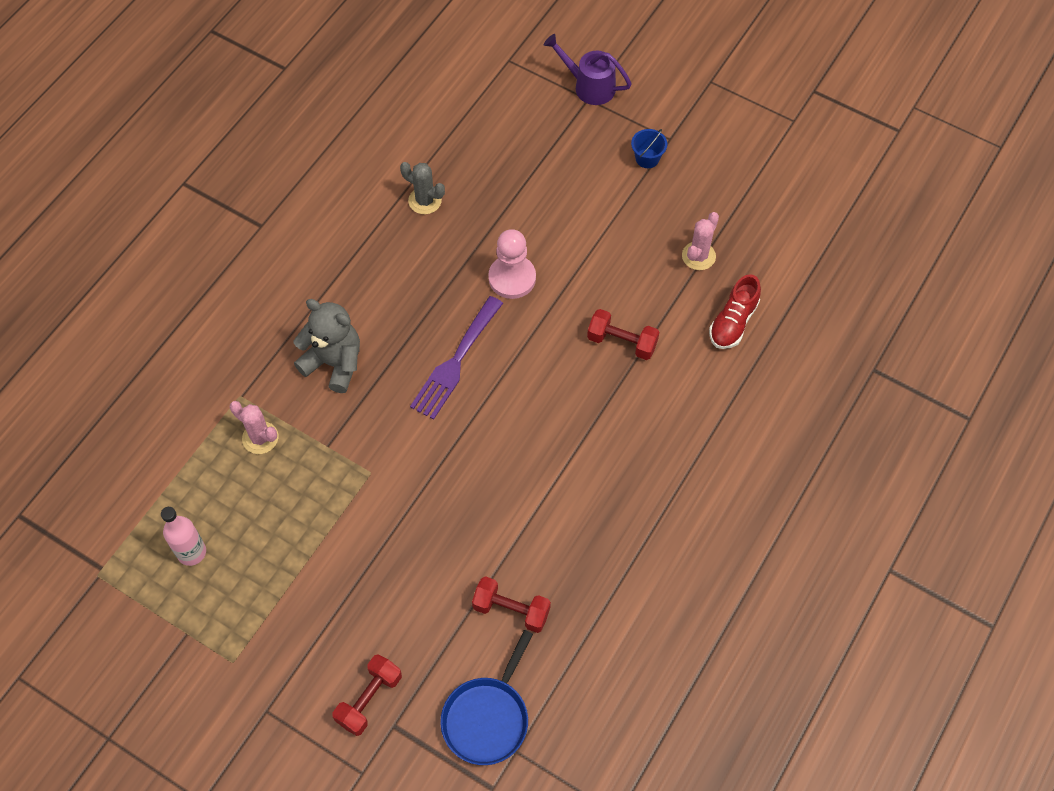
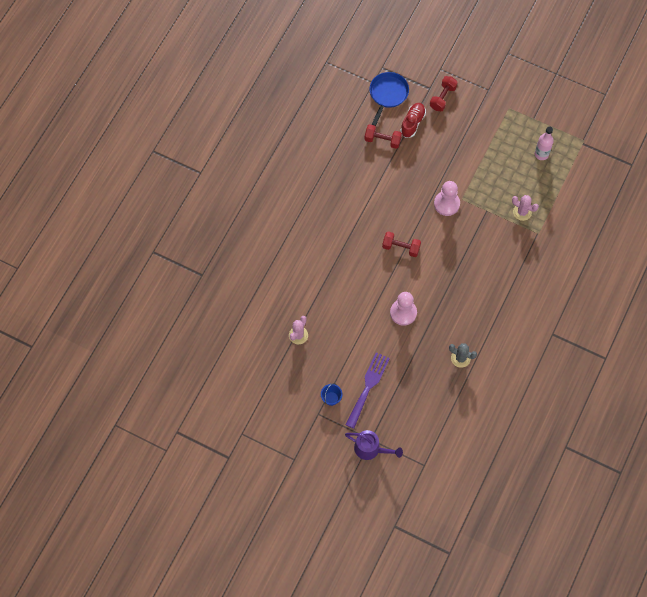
camera: 175 degrees right, 5 degrees up
grey teddy bear [293,299,360,393] -> none
purple fork [410,296,503,420] -> purple fork moved to [346,352,390,429]
red dumbbell [587,309,659,360] -> red dumbbell moved to [382,231,421,257]
red shoe [709,274,761,349] -> red shoe moved to [400,103,426,138]
none -> pink pawn [434,181,460,216]

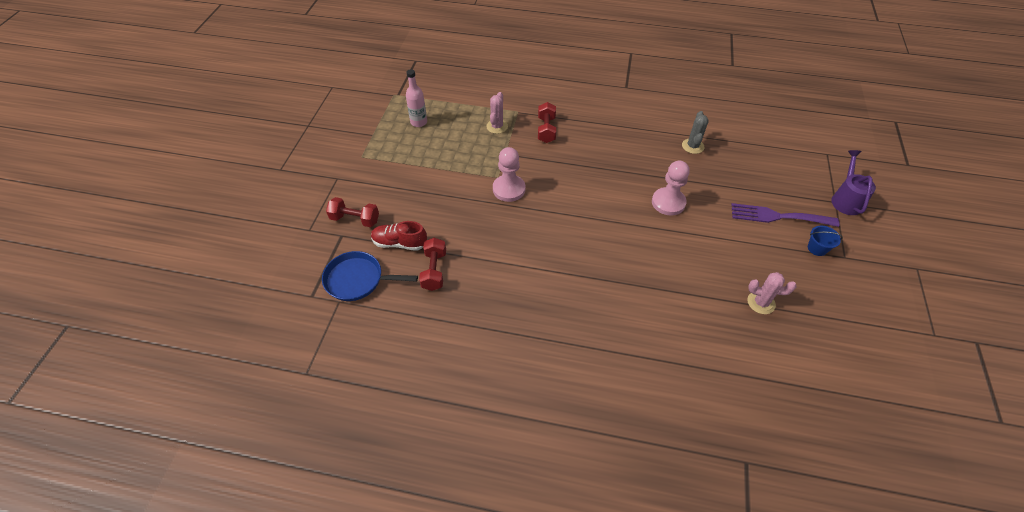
camera: 105 degrees left, 15 degrees down
red dumbbell [382,231,421,257] -> red dumbbell moved to [538,102,556,143]

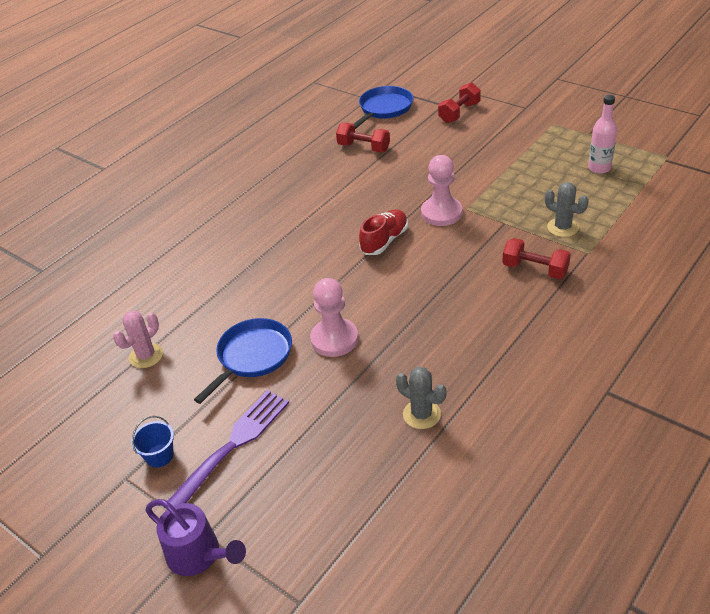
camera: 120 degrees right, 10 degrees down
red shoe [371,221,427,251] -> red shoe moved to [359,209,408,255]
pink cactus [486,92,508,134] -> grey cactus [545,182,589,237]
none -> blue pan [194,318,292,404]

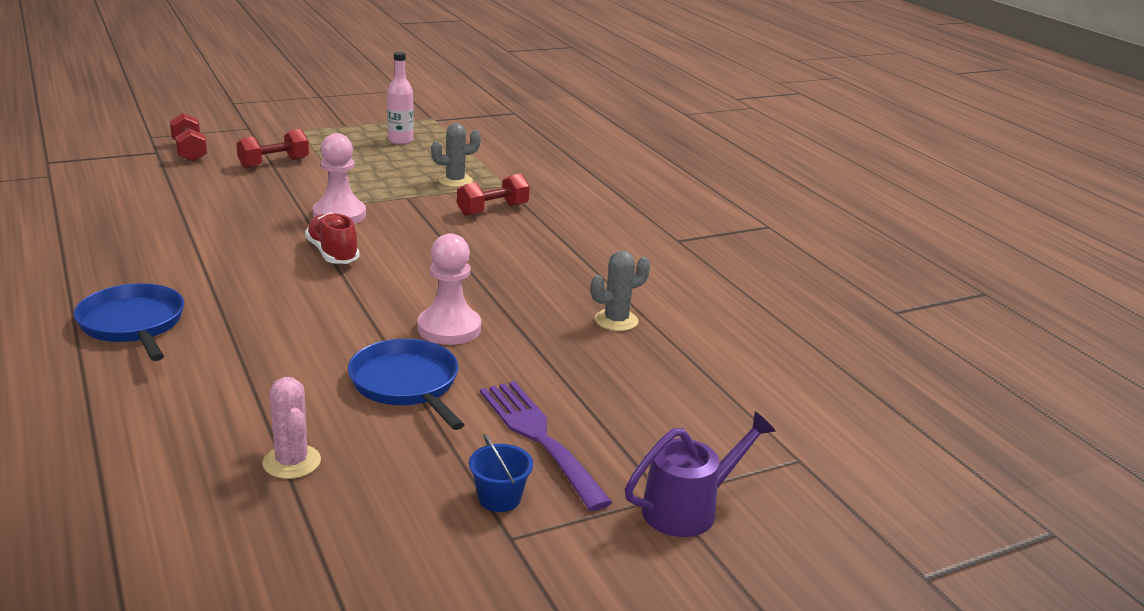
camera: 70 degrees left, 15 degrees down
red dumbbell [336,123,390,152] -> red dumbbell moved to [236,129,309,169]
blue pan [354,86,413,129] -> blue pan moved to [74,283,184,361]

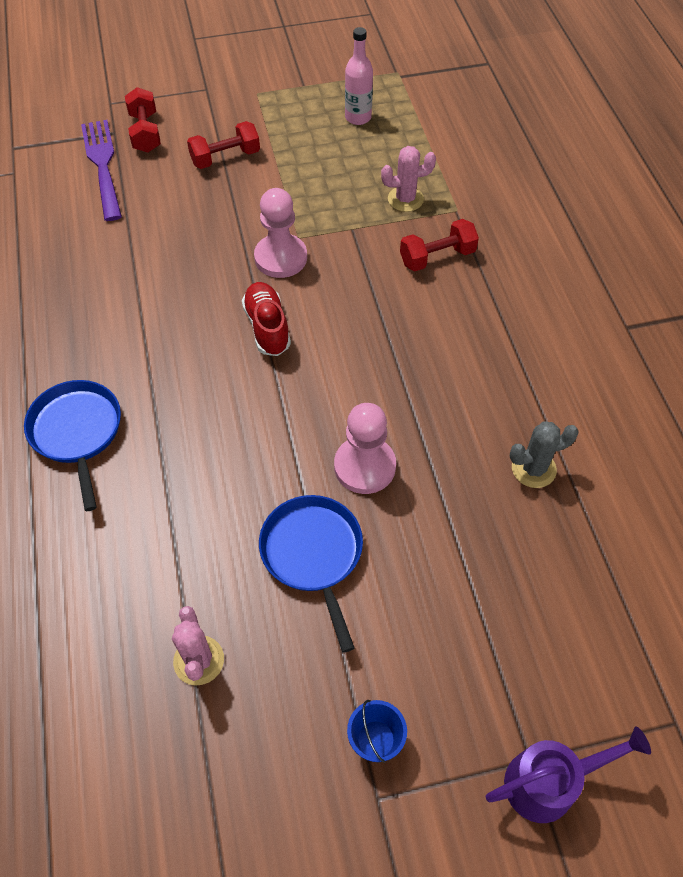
camera: 15 degrees right, 30 degrees up
grey cactus [431,123,481,187] -> pink cactus [381,146,436,212]
purple fork [480,381,613,511] -> purple fork moved to [81,120,122,221]

